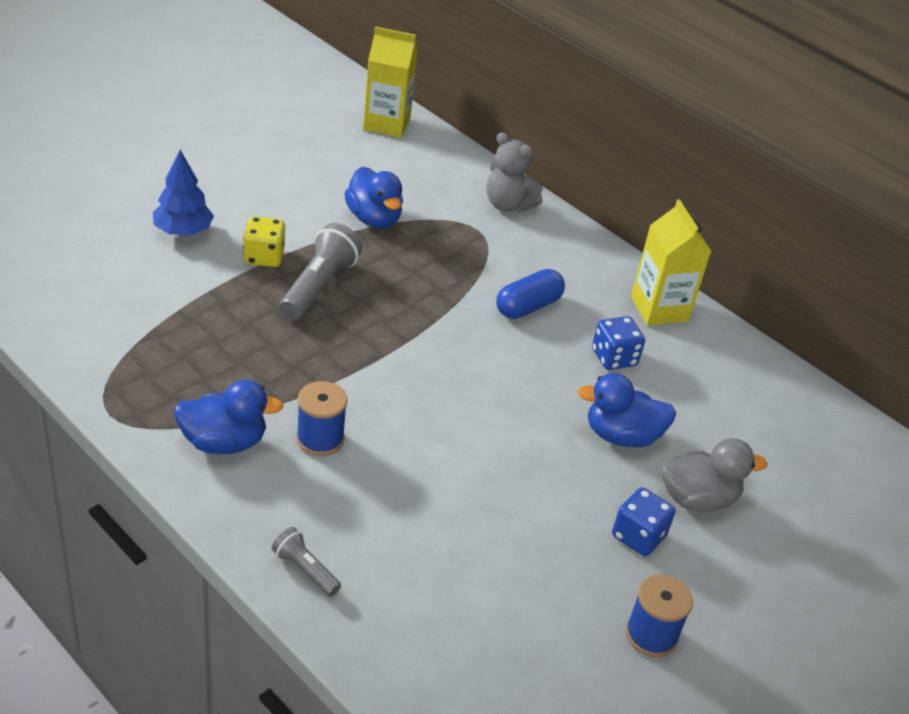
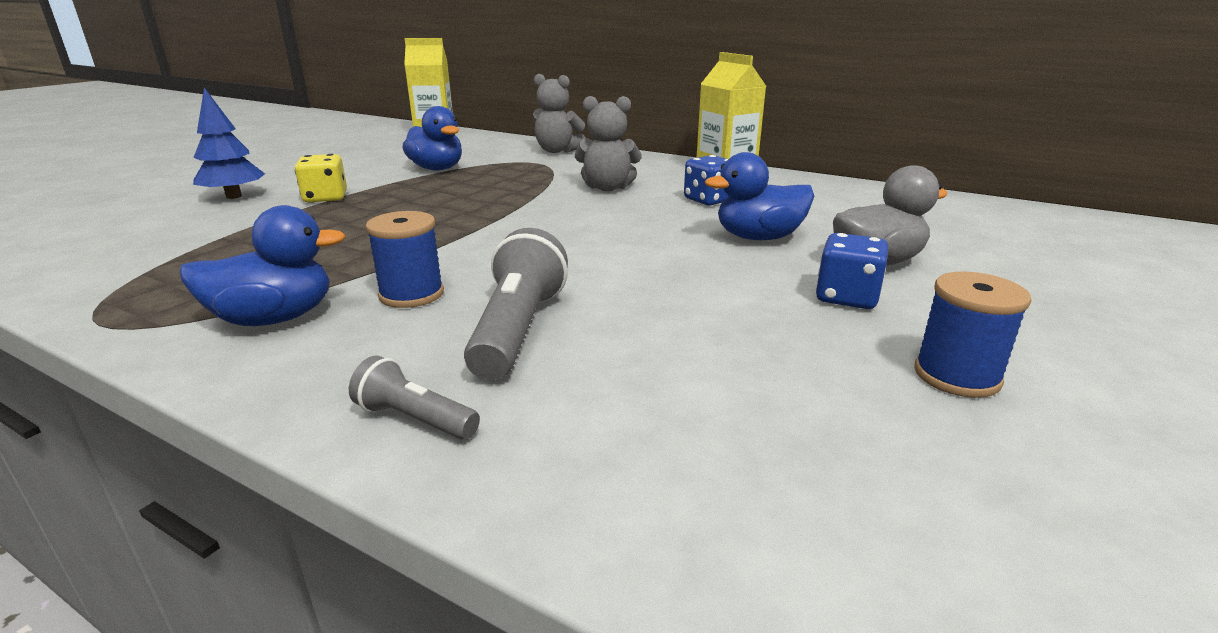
camera: 10 degrees left, 15 degrees down
grey flashlight [280,223,362,320] -> grey flashlight moved to [464,228,568,380]
blue capsule [496,269,565,319] -> grey teddy bear [575,96,642,191]

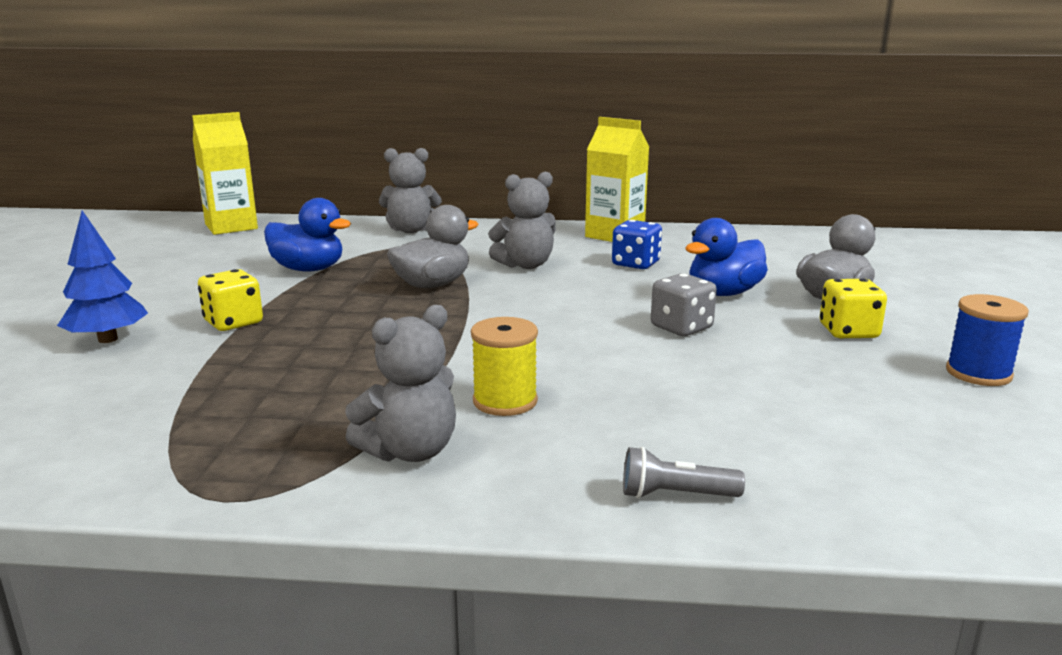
camera: 25 degrees left, 5 degrees down
blue duck [179,205,346,326] -> grey teddy bear [345,305,456,462]
blue spool [366,211,444,308] -> yellow spool [471,317,538,416]
grey flashlight [464,228,568,380] -> none
blue dice [816,233,888,309] -> yellow dice [820,279,887,338]
none -> grey duck [387,205,479,288]
none -> grey dice [651,273,717,336]

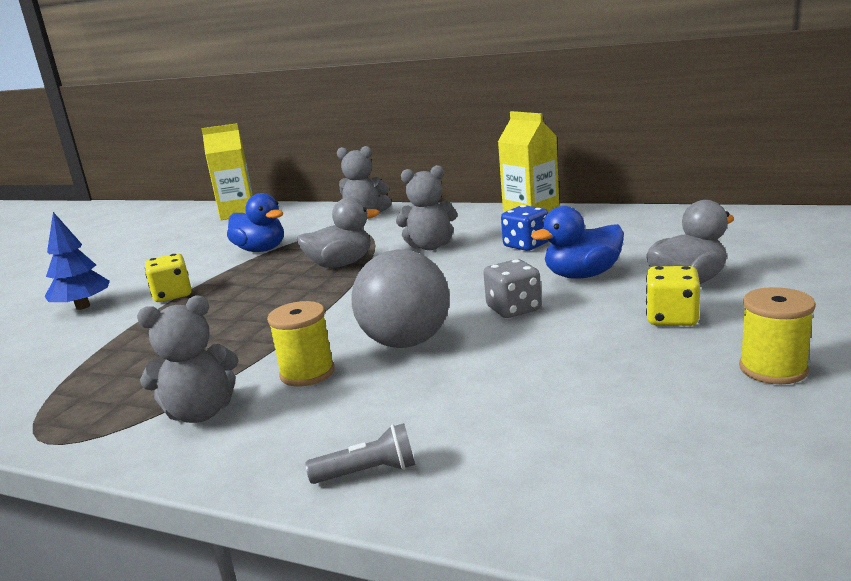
camera: 20 degrees right, 0 degrees up
grey flashlight [623,447,745,499] -> grey flashlight turned 150 degrees clockwise [305,423,415,484]
blue spool [946,294,1029,386] -> yellow spool [739,287,816,384]
none -> grey ball [352,250,450,348]

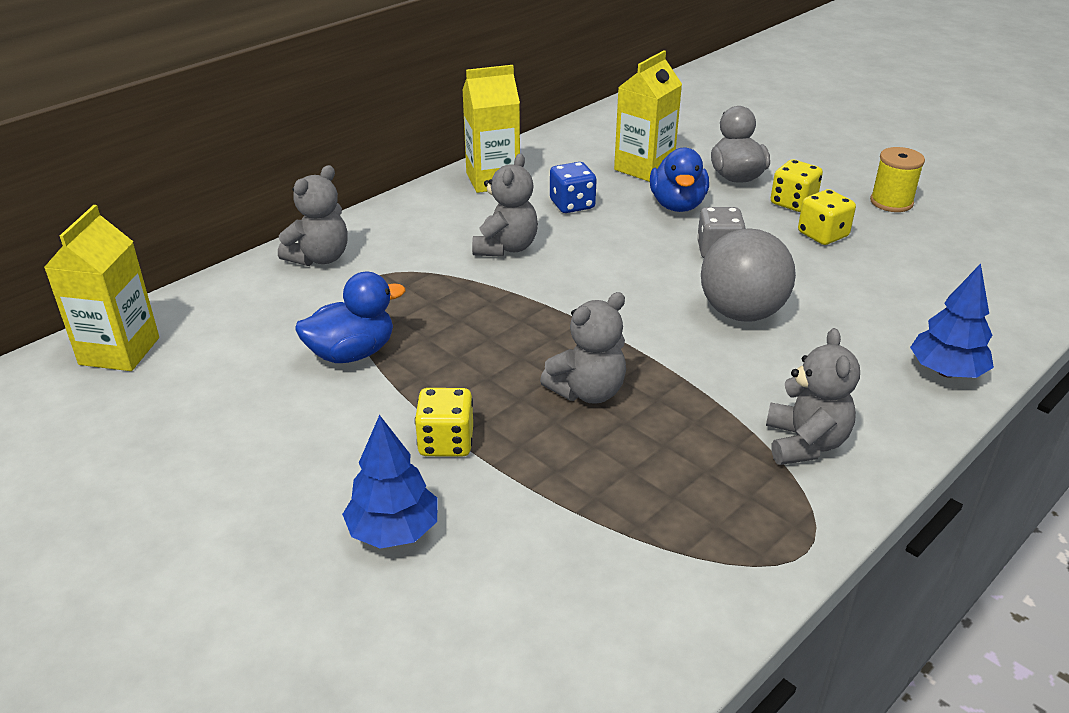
camera: 70 degrees left, 15 degrees up
yellow spool [267,301,335,386] -> none
grey duck [297,197,379,268] -> none
grey flashlight [305,423,415,484] -> blue tree [910,264,994,378]
none -> grey teddy bear [540,292,626,404]
none -> yellow carton [614,50,682,182]
none -> yellow dice [798,189,856,245]

